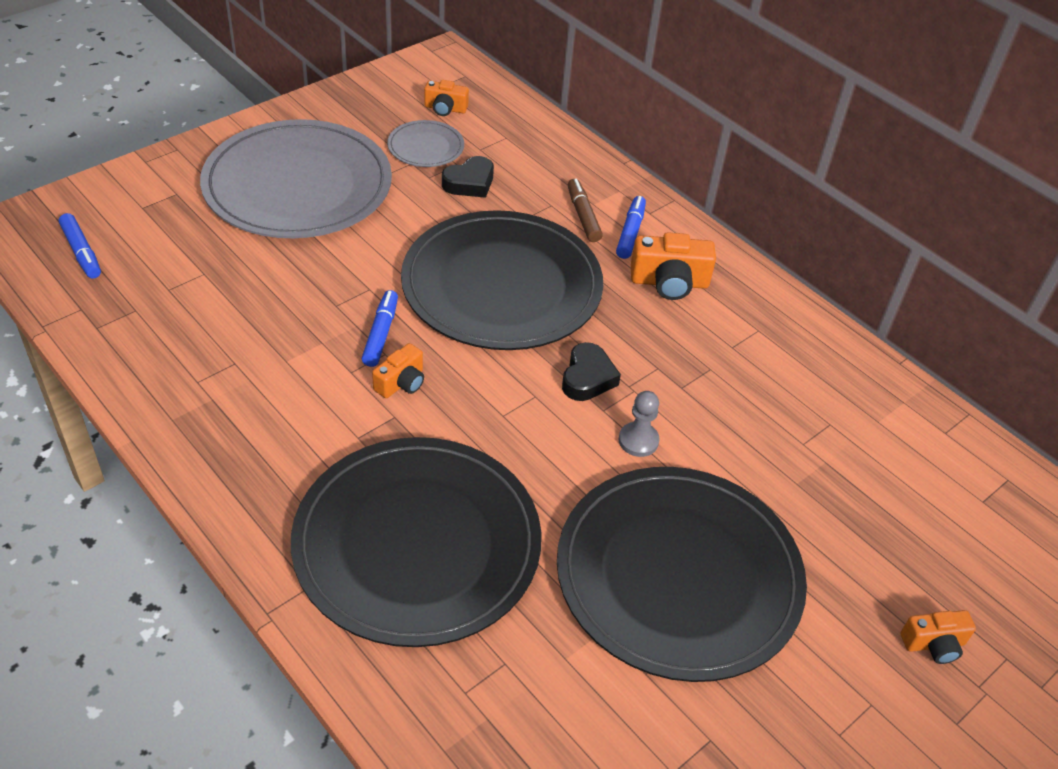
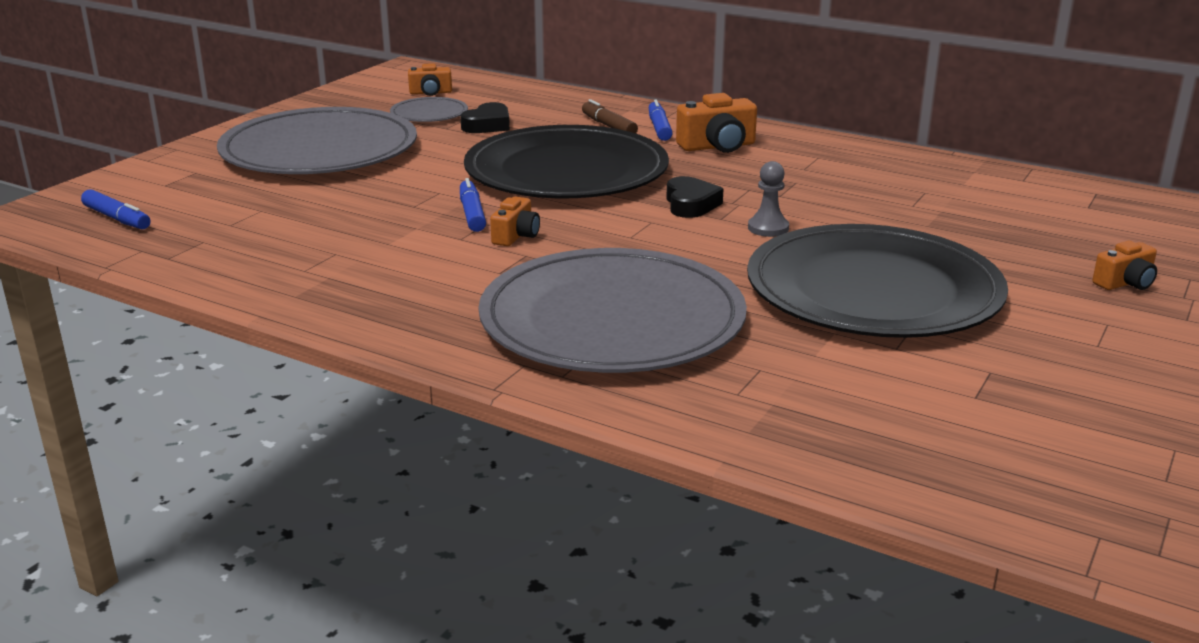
camera: 15 degrees left, 20 degrees down
black plate [291,437,541,647] -> grey plate [478,248,747,373]

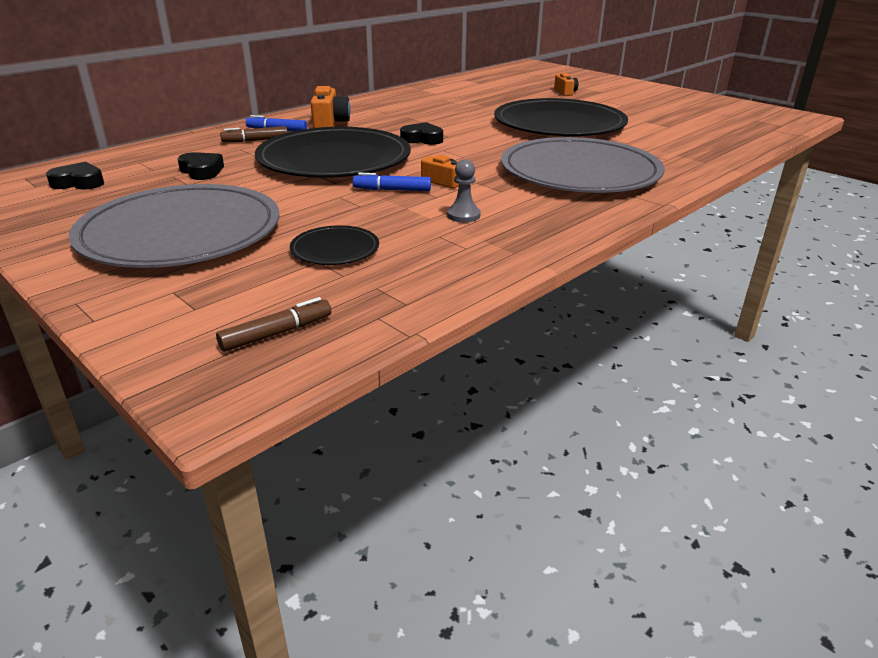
camera: 75 degrees left, 5 degrees up
blue marker [81,189,151,229] -> brown marker [216,297,332,352]
grey plate [390,97,468,122] -> none
orange camera [408,63,452,96] -> black heart [46,162,104,190]
grey pawn [748,161,789,237] -> grey pawn moved to [447,159,481,223]
none -> black plate [290,225,379,265]

